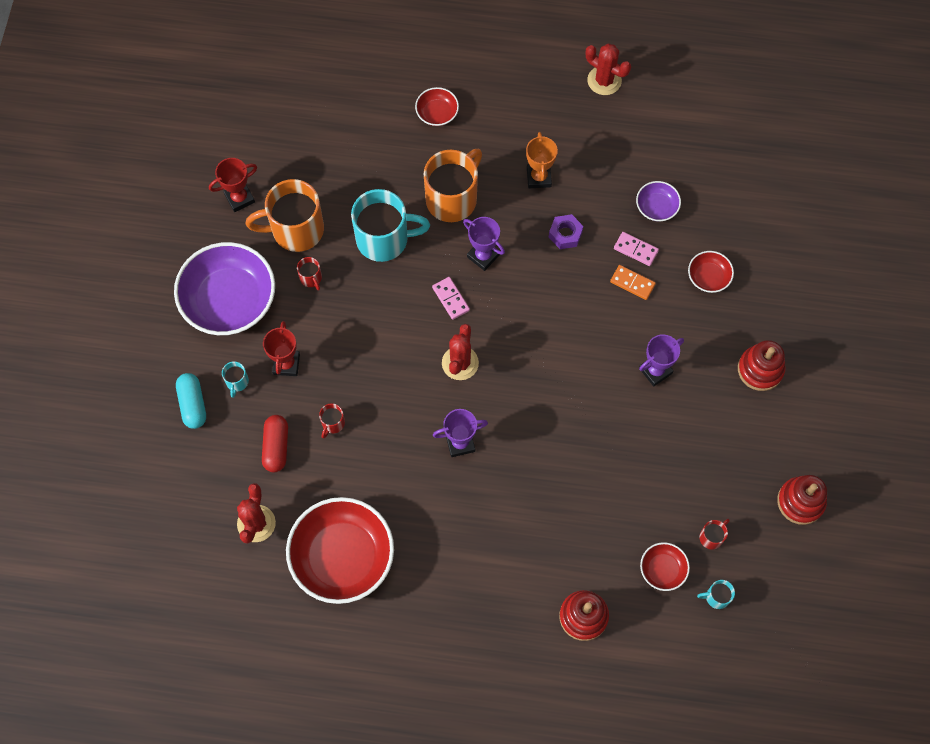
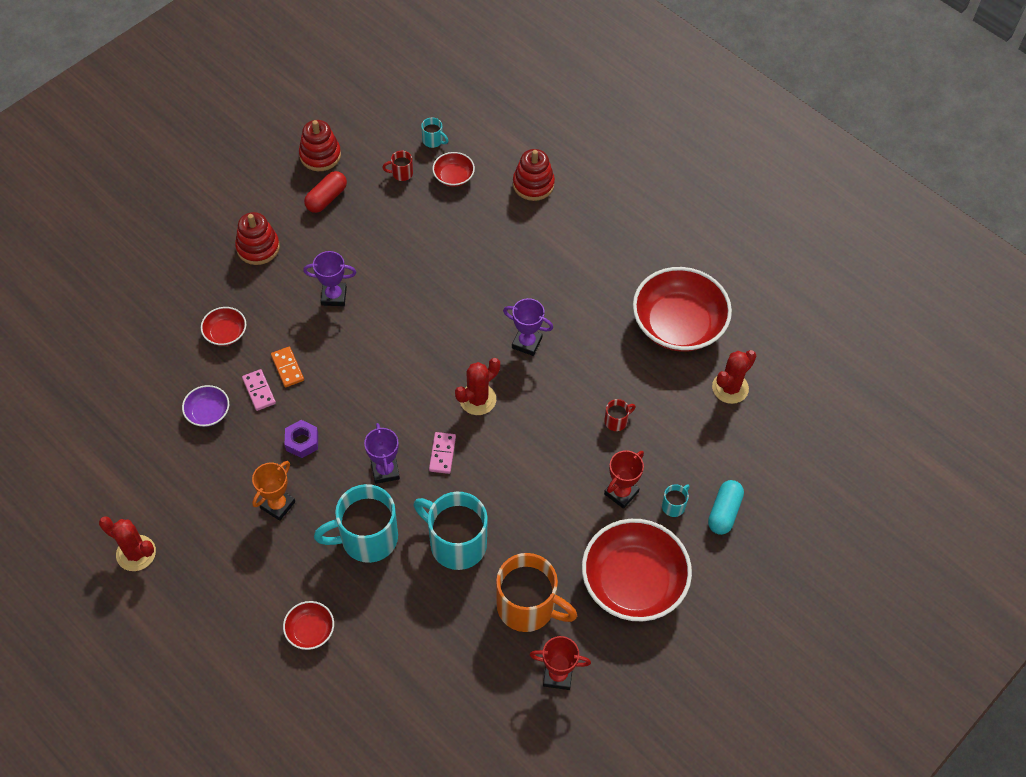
camera: 145 degrees left, 10 degrees down
purple bowl [174,242,275,335] -> red bowl [582,519,692,621]
red capsule [262,415,288,472] -> red capsule moved to [304,171,347,213]
red mug [297,257,322,290] -> none
orange mug [424,149,482,222] -> turquoise mug [314,484,398,563]
red cactus [586,44,631,95] -> red cactus turned 45 degrees counterclockwise [99,516,156,571]

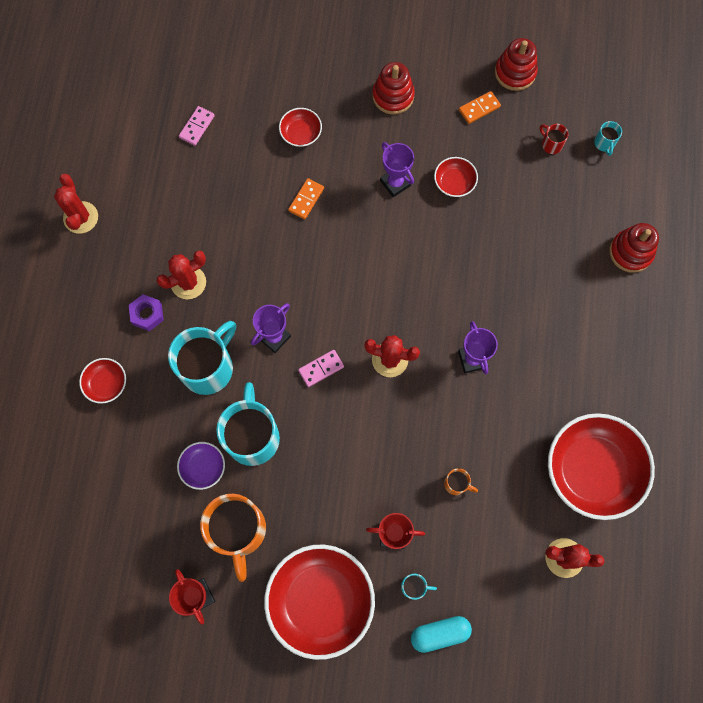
camera: 55 degrees right, 15 degrees up
purple bowl [182,385,229,427] -> purple bowl moved to [177,442,225,490]
pink domino [242,369,276,411] -> pink domino moved to [179,106,215,146]
orange trophy [252,461,295,521] -> red cactus [157,250,206,299]
purple nut [285,420,318,458] -> purple nut moved to [129,295,164,331]
red capsule [304,171,347,213] -> orange domino [459,91,501,124]
turquoise mug [314,484,398,563] -> turquoise mug turned 90 degrees clockwise [168,321,236,395]
red bowl [432,152,475,187] -> red bowl moved to [434,157,478,197]
red mug [604,399,636,431] -> orange mug [444,468,478,495]

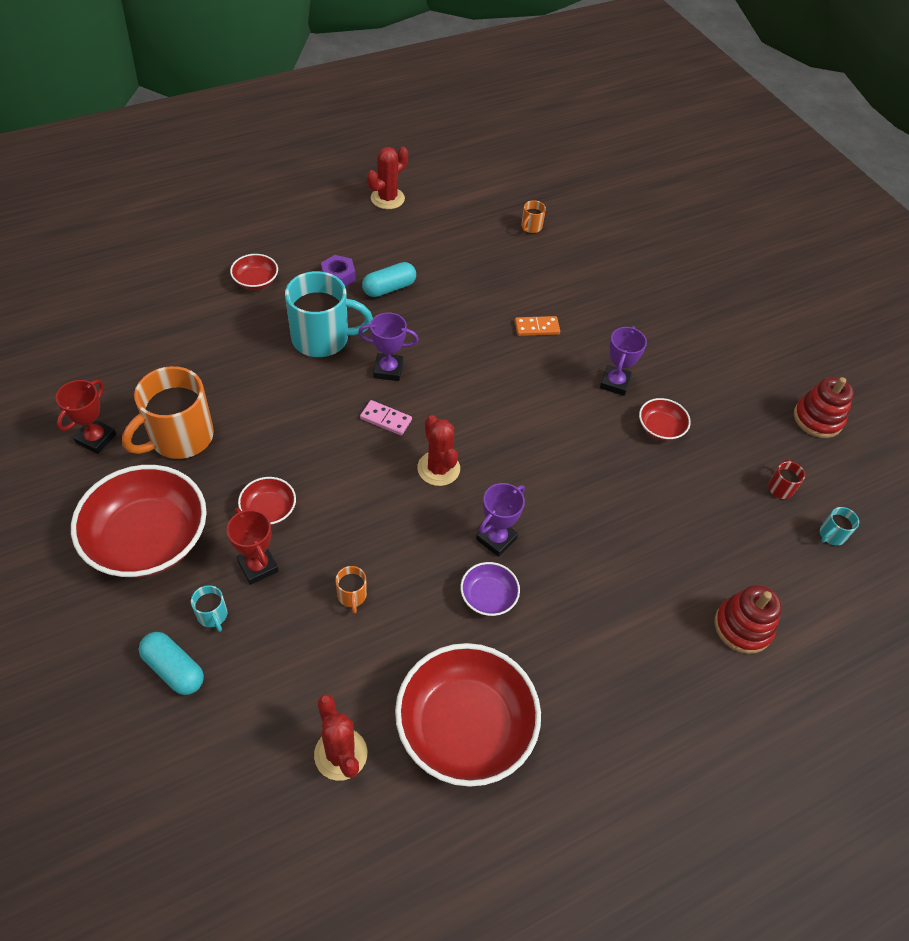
camera: 50 degrees right, 20 degrees down
red cactus [157,250,206,299] -> turquoise capsule [362,262,416,297]
purple bowl [177,442,225,490] -> purple bowl moved to [460,562,520,616]
pink domino [179,106,215,146] -> orange mug [521,200,546,233]
turquoise mug [216,382,280,466] -> none
red bowl [279,108,322,147] -> red bowl moved to [238,477,296,525]
red stacking toy [373,62,415,114] -> none
orange domino [459,91,501,124] -> none

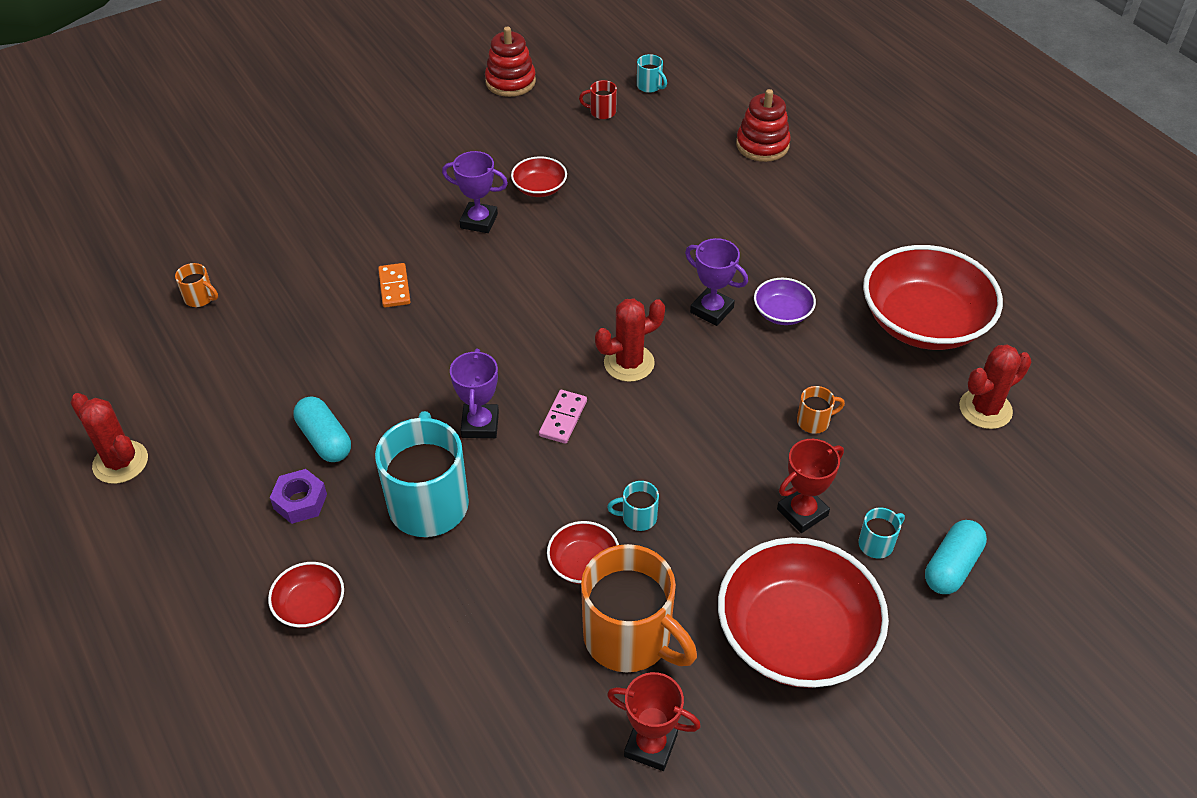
camera: 90 degrees left, 5 degrees down
red bowl [238,477,296,525] -> red bowl moved to [547,521,619,584]
none -> turquoise mug [607,481,659,531]

